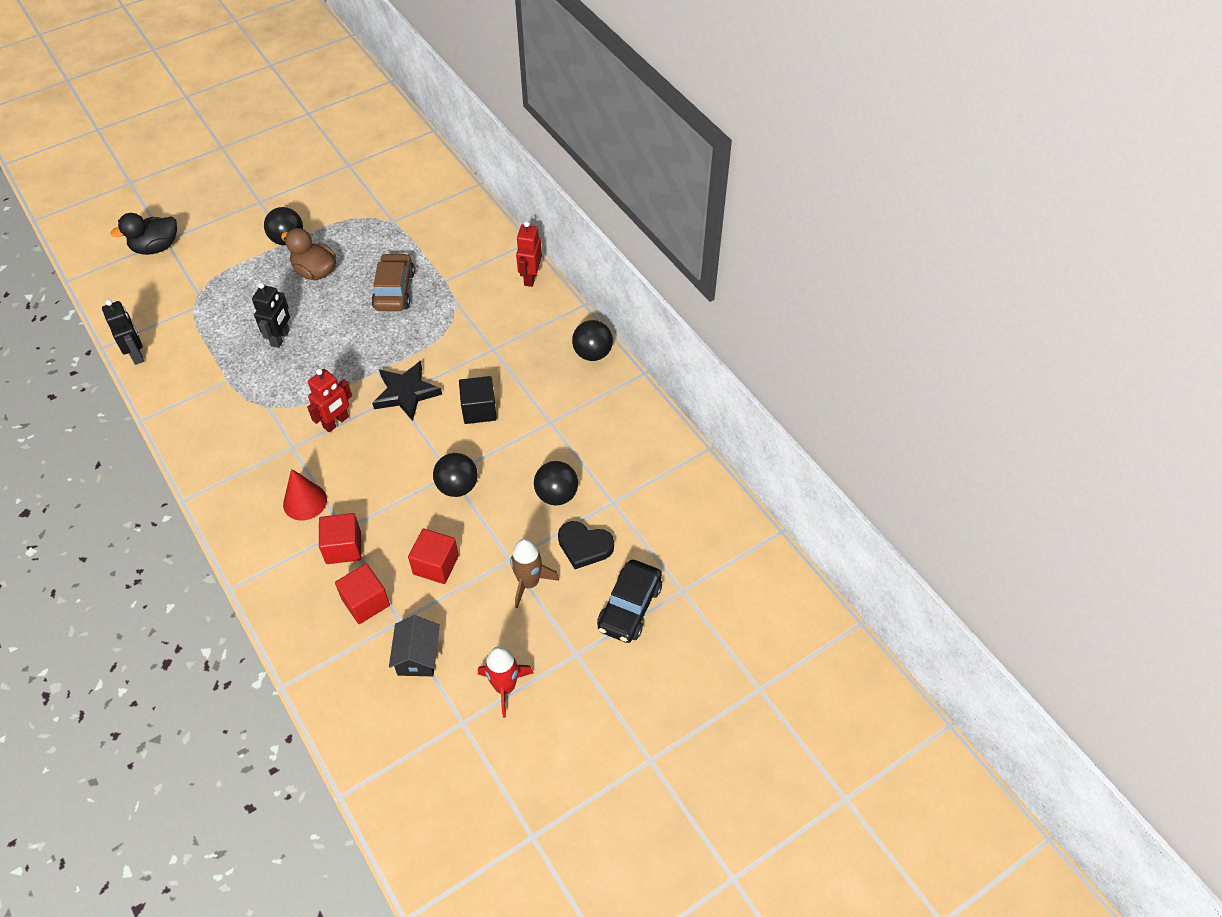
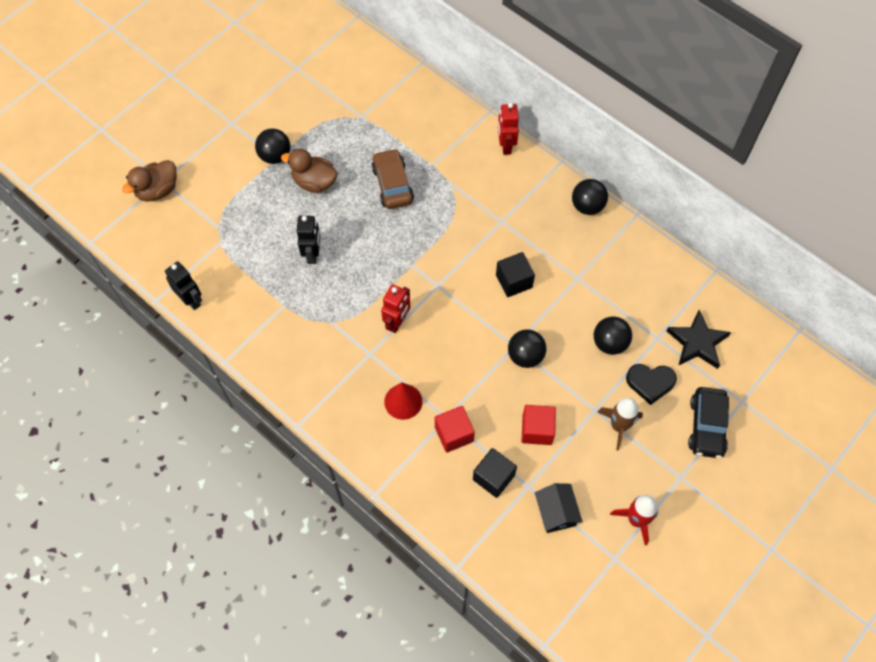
camera: 15 degrees left, 10 degrees up
black duck [110,213,177,255] -> brown duck [122,160,177,202]
red cube [335,564,390,624] -> black cube [473,448,517,498]
black star [372,361,442,421] -> black star moved to [666,310,731,369]

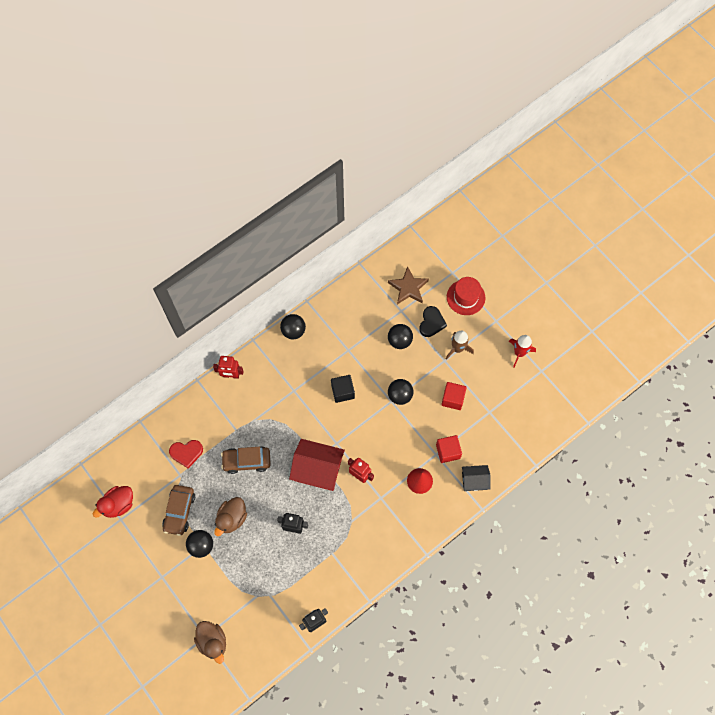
camera: 80 degrees left, 5 degrees up
black cube [473,448,517,498] -> none
black house [535,483,583,533] -> black house moved to [462,465,491,491]
black star [666,310,731,369] -> brown star [388,266,429,304]
black car [688,387,729,458] -> red hat [447,277,485,315]
none -> red duck [93,486,133,518]
none -> brown car [162,485,195,536]
none -> red heart [169,440,203,469]
none -> red house [289,439,345,491]

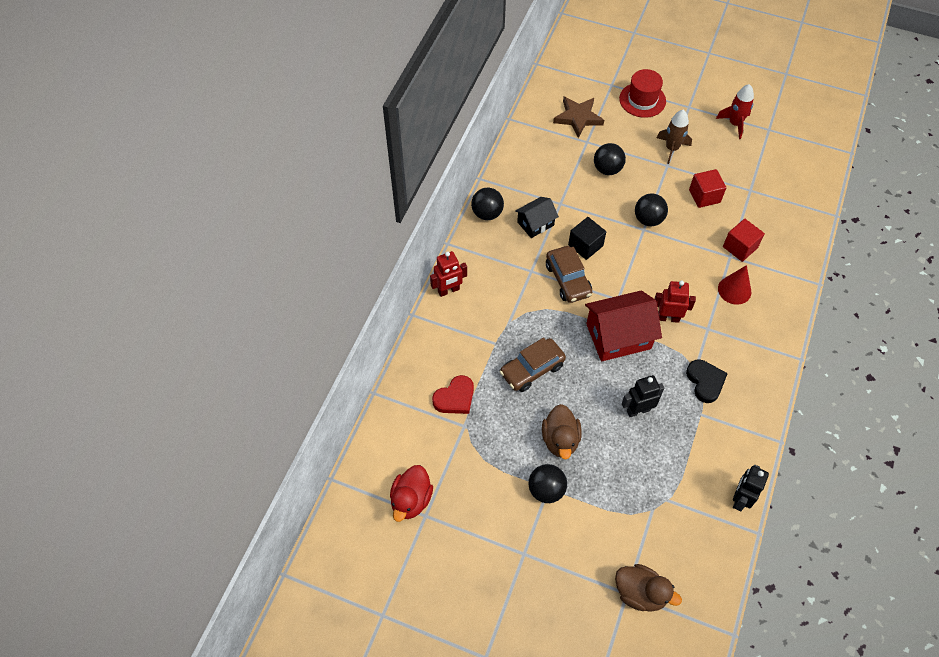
camera: 30 degrees left, 10 degrees down
brown car [162,485,195,536] -> brown car moved to [546,246,592,303]
black heart [419,306,447,337] -> black heart moved to [686,359,728,403]
black house [462,465,491,491] -> black house moved to [515,197,559,238]

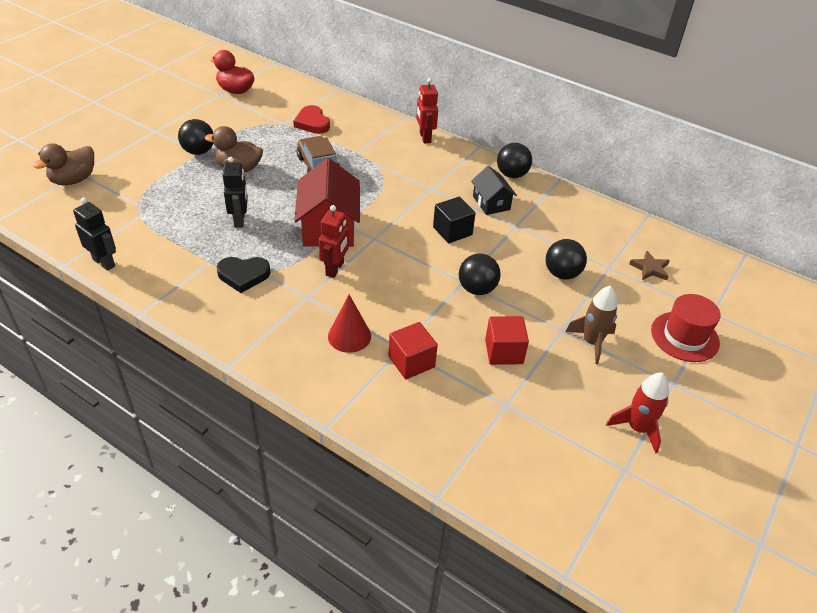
camera: 100 degrees right, 15 degrees down
brown car [546,246,592,303] -> none
brown star [553,96,604,138] -> brown star [629,250,670,281], size x0.61

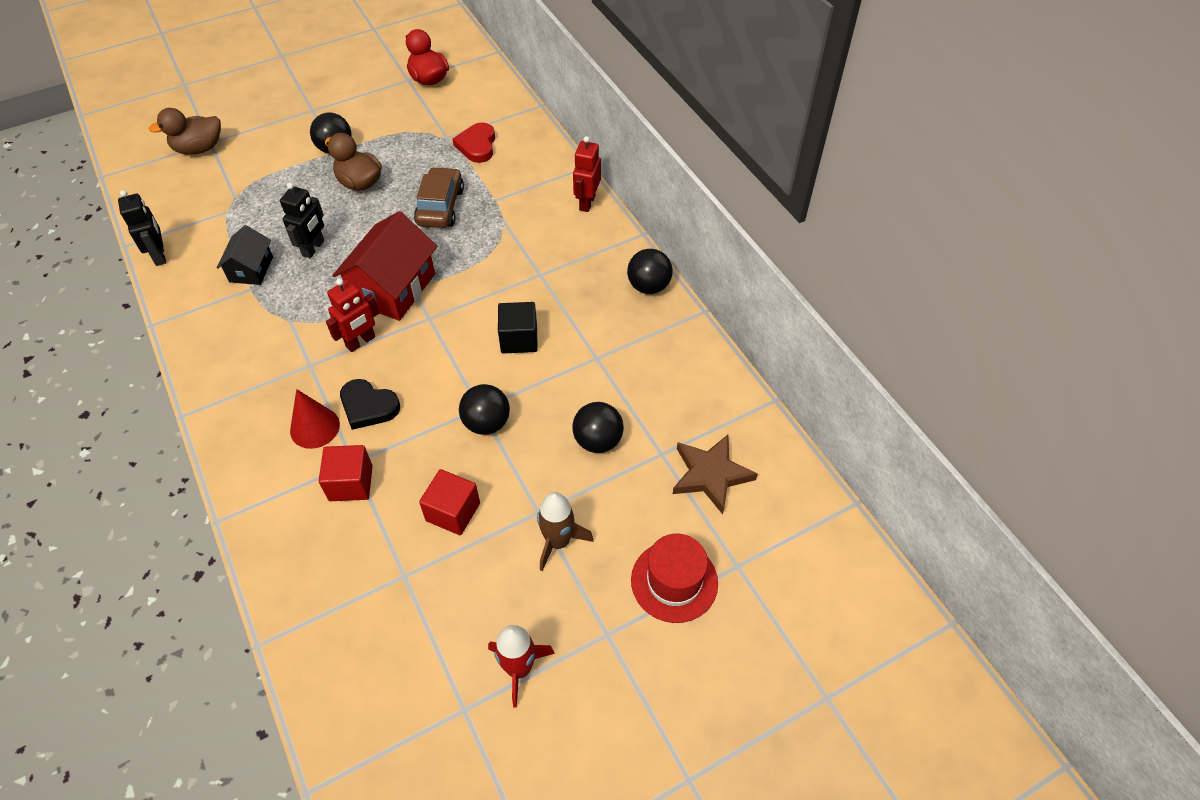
camera: 30 degrees right, 10 degrees up
black heart [217,257,270,293] -> black heart moved to [340,379,400,430]
black house [471,166,517,215] -> black house moved to [217,225,273,285]
brown star [629,250,670,281] -> brown star [673,435,758,514], size x1.63

